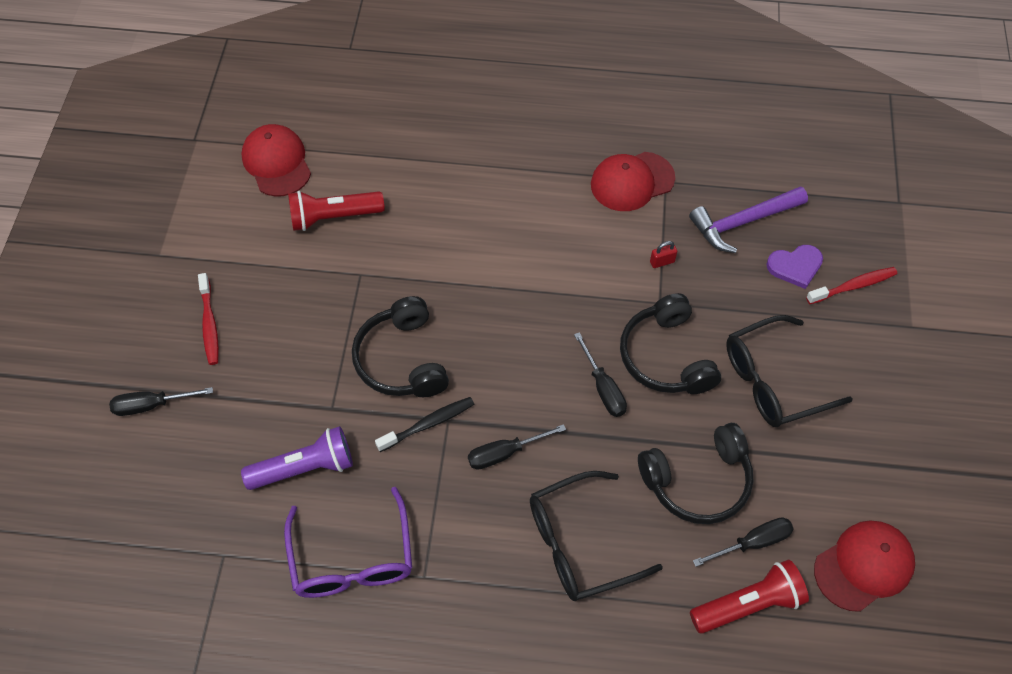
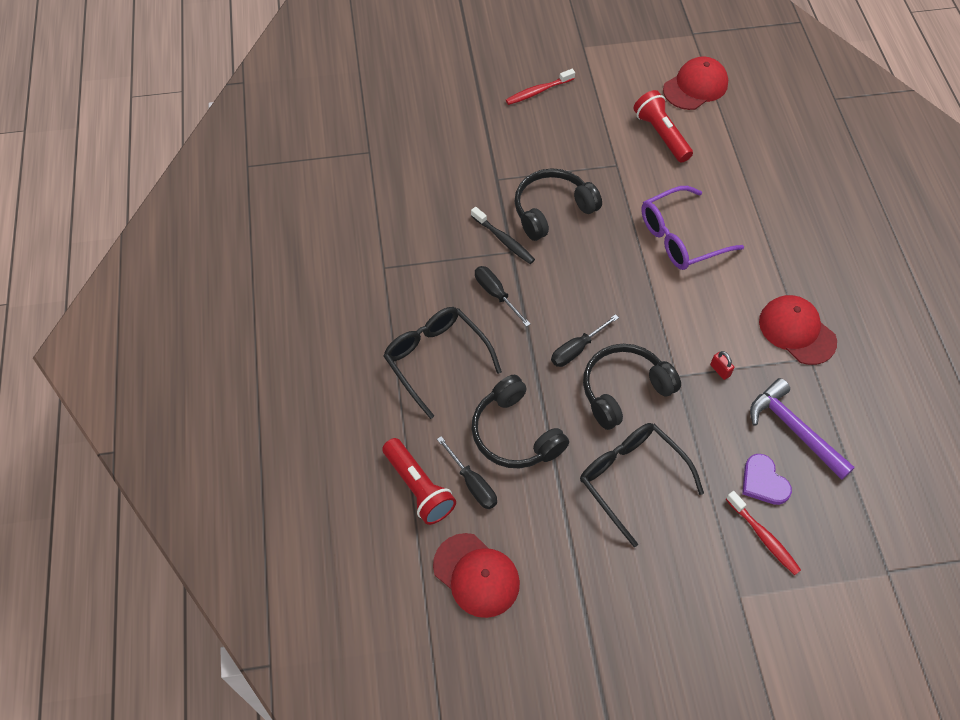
camera: 75 degrees right, 0 degrees up
black screwdriver [109,387,213,416] -> none
purple flashlight [241,426,353,490] -> none
purple glasses [284,487,412,598] -> purple glasses moved to [641,186,744,270]

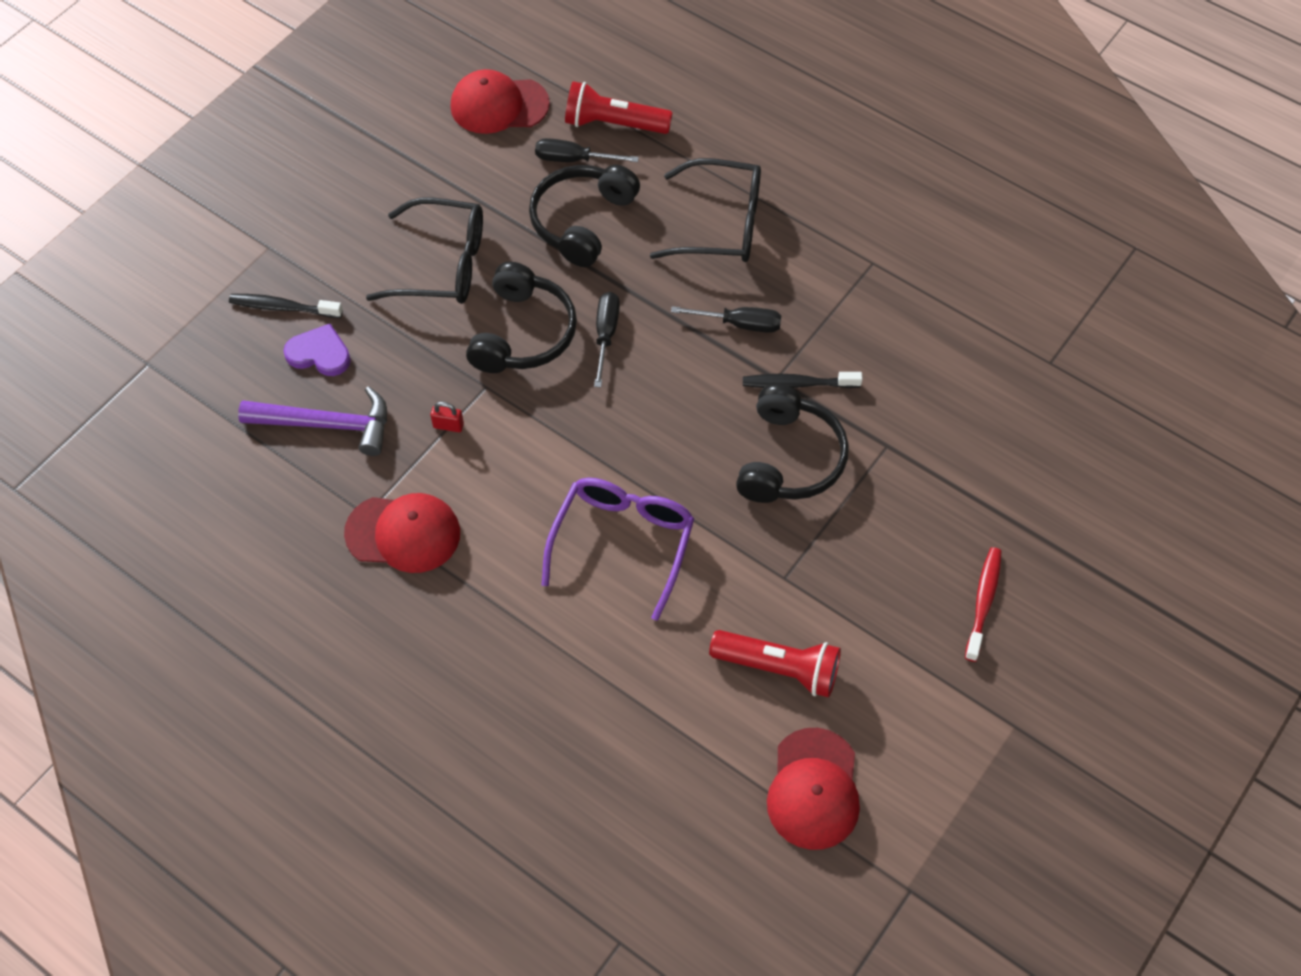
camera: 135 degrees right, 0 degrees up
black headphones [471,375,569,468] -> black headphones turned 75 degrees counterclockwise [529,165,640,267]
red toothbrush [726,491,801,575] -> black toothbrush [229,294,343,318]

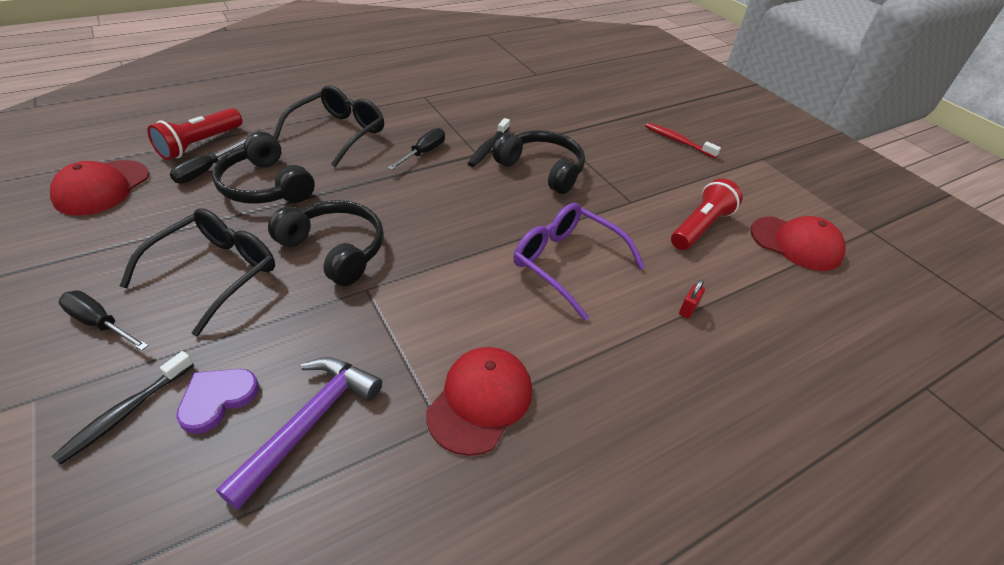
camera: 70 degrees left, 15 degrees down
red padlock [430,402,464,432] -> red padlock moved to [679,280,705,319]
black screwdriver [594,292,620,387] -> black screwdriver moved to [59,291,149,351]

